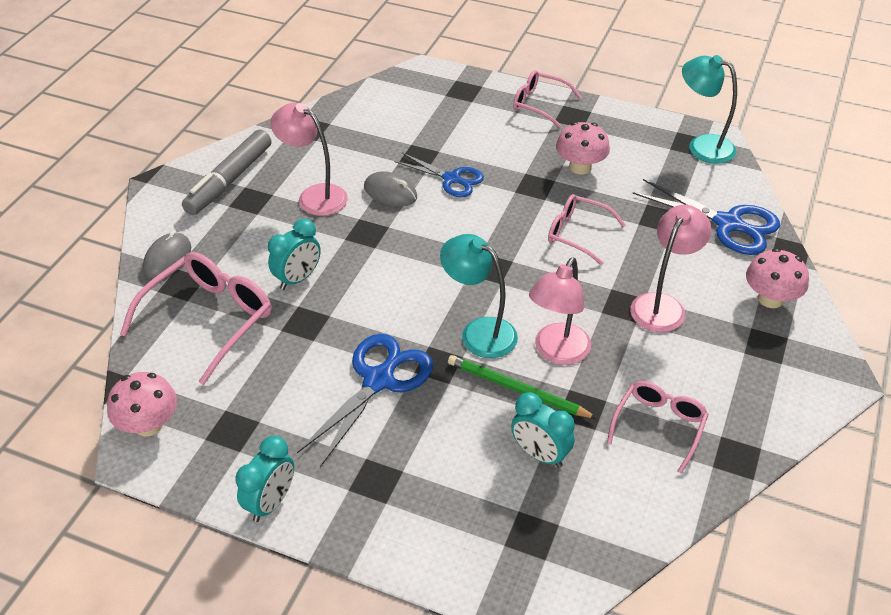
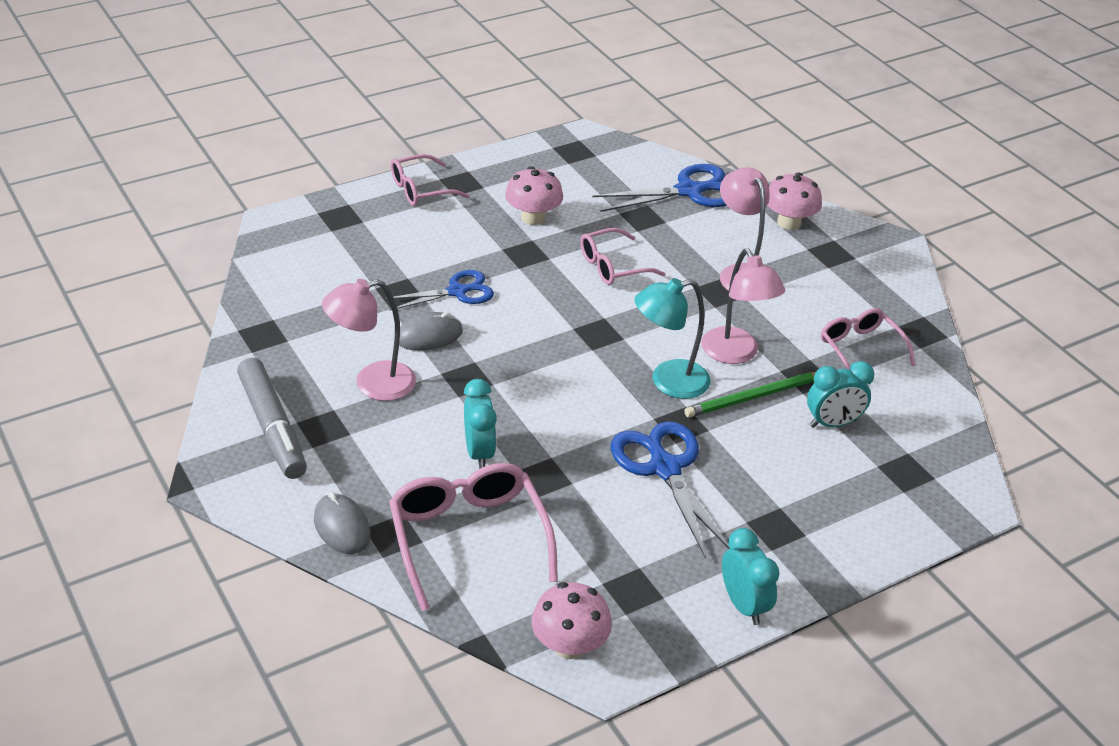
camera: 55 degrees left, 5 degrees down
turquoise lamp [682,55,737,164] -> none

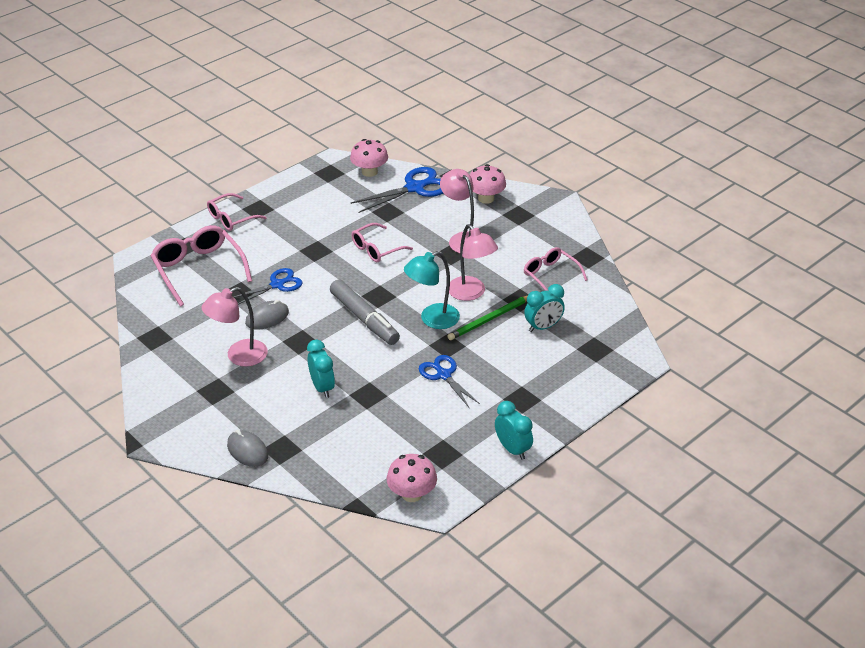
camera: 10 degrees left, 0 degrees up
grey marker [237,358,307,479] -> grey marker moved to [330,279,400,345]
pink glasses [389,463,558,611] -> pink glasses moved to [151,225,252,306]
pink mushroom [505,166,563,225] -> pink mushroom moved to [350,139,388,177]
blue scissors [611,421,730,559] -> blue scissors [419,355,480,409], size x0.66

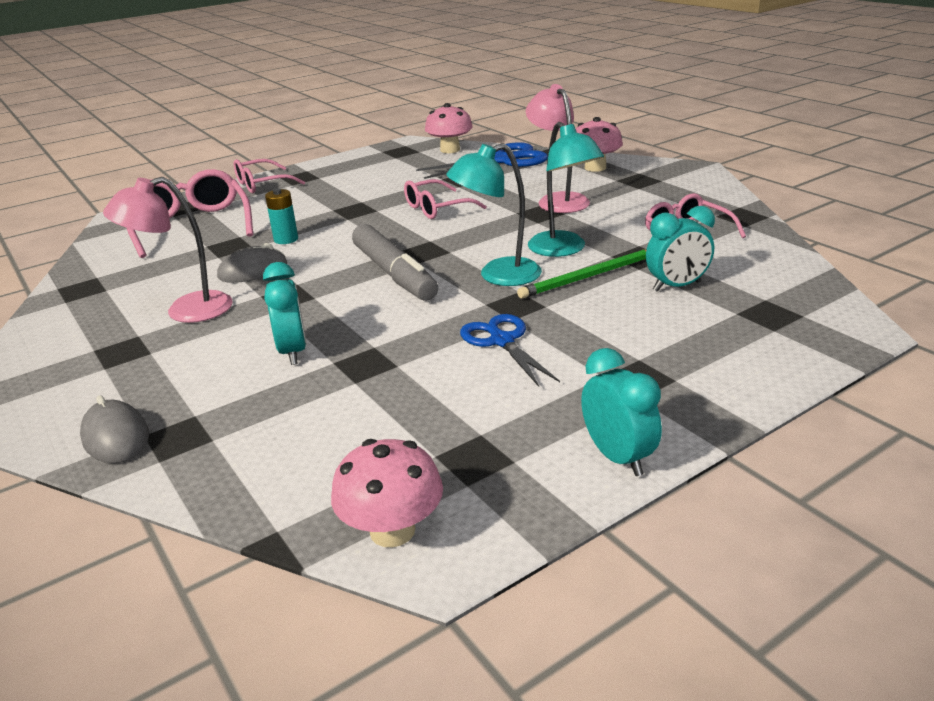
camera: 10 degrees right, 10 degrees down
blue scissors [234,268,303,305] -> turquoise battery [265,189,298,244]
pink lamp [449,224,498,301] -> turquoise lamp [528,122,604,257]

